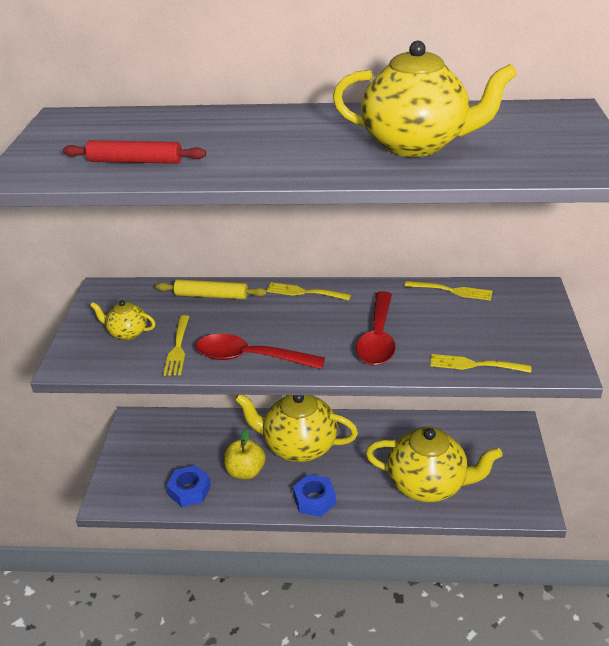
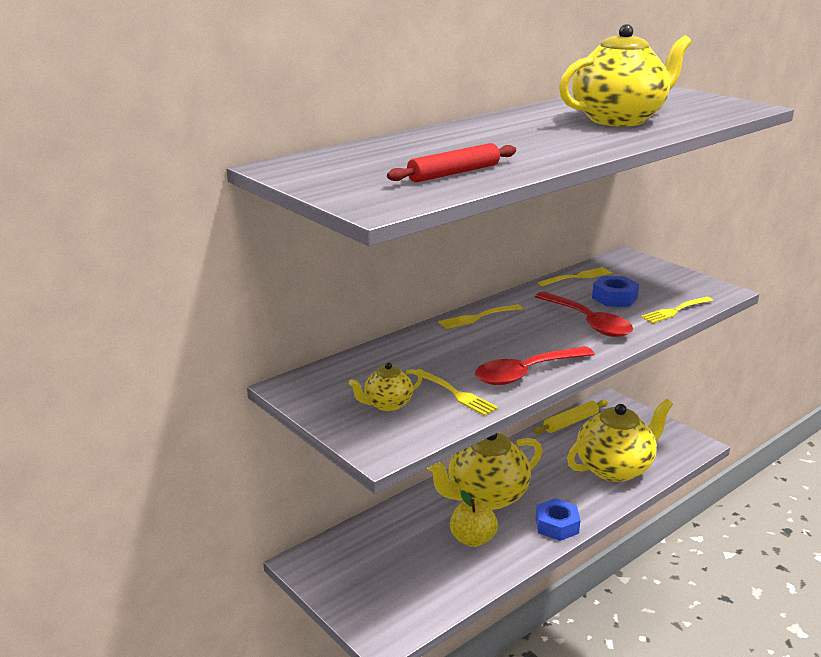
camera: 45 degrees left, 10 degrees down
yellow rolling pin [156,279,267,299] -> yellow rolling pin moved to [533,400,608,434]
blue nut [166,465,211,507] -> blue nut moved to [592,276,639,307]

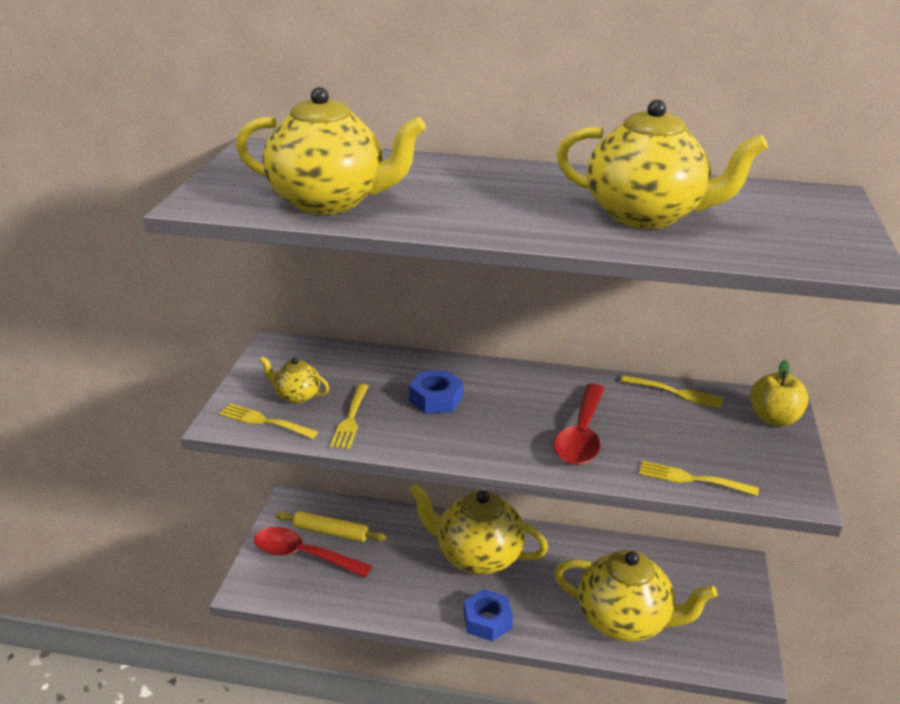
camera: 50 degrees right, 5 degrees up
red rolling pin [387,143,516,183] -> yellow teapot [236,87,426,214]
yellow fork [438,304,522,329] -> yellow fork moved to [219,403,318,439]
yellow apple [450,490,498,547] -> yellow apple moved to [750,360,809,427]
red spoon [475,346,595,385] -> red spoon moved to [254,527,372,578]
yellow rolling pin [533,400,608,434] -> yellow rolling pin moved to [276,511,387,542]
blue nut [592,276,639,307] -> blue nut moved to [409,370,463,414]

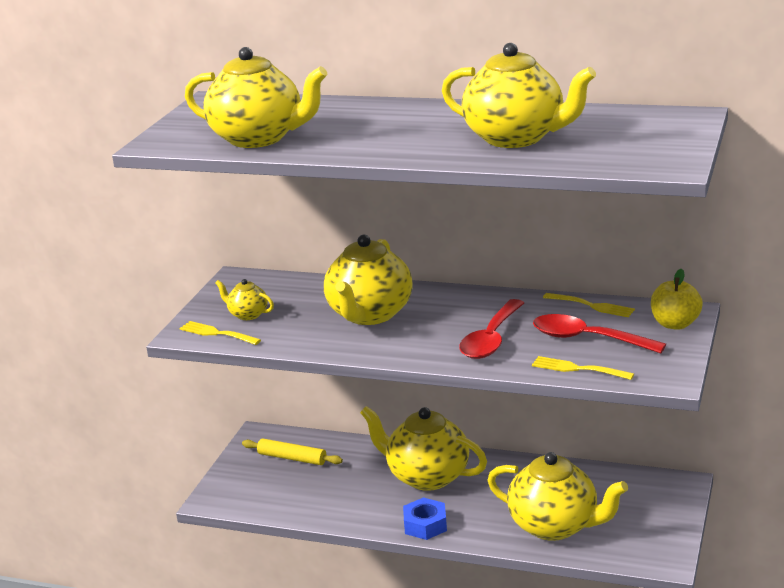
camera: 10 degrees right, 5 degrees down
red spoon [254,527,372,578] -> red spoon moved to [533,314,666,354]
yellow fork [330,384,368,449] -> none
blue nut [409,370,463,414] -> yellow teapot [324,235,413,325]

